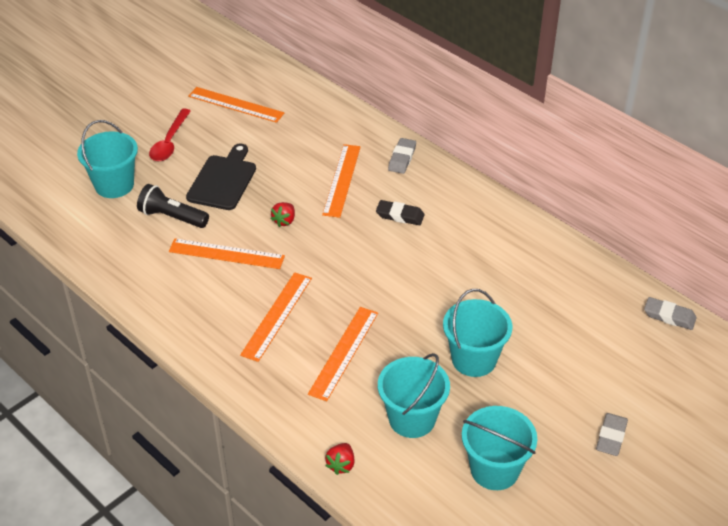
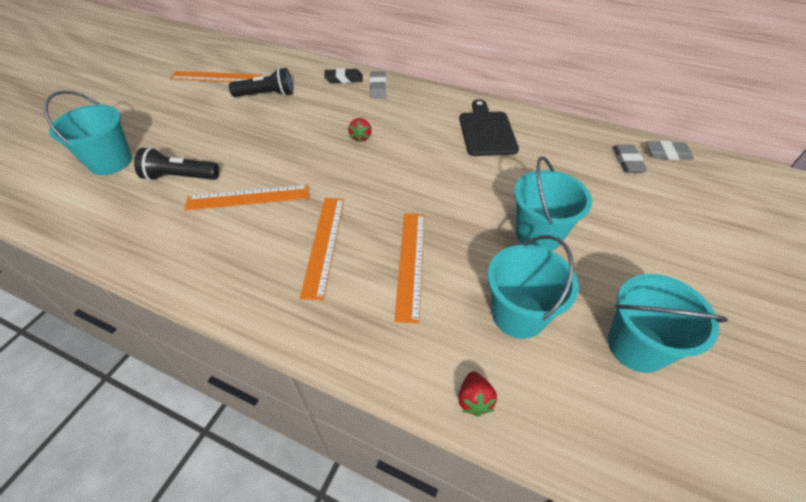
camera: 20 degrees left, 5 degrees up
red spoon [149,108,191,161] -> none
black cutting board [186,143,256,210] -> black cutting board moved to [459,99,519,156]
red strawberry [271,202,295,227] -> red strawberry moved to [348,118,372,143]
orange ruler [322,144,361,218] -> none
black eraser [376,200,425,225] -> black eraser moved to [324,68,363,83]
grey eraser [596,413,628,456] -> grey eraser moved to [613,145,647,173]
none -> black flashlight [229,68,293,97]

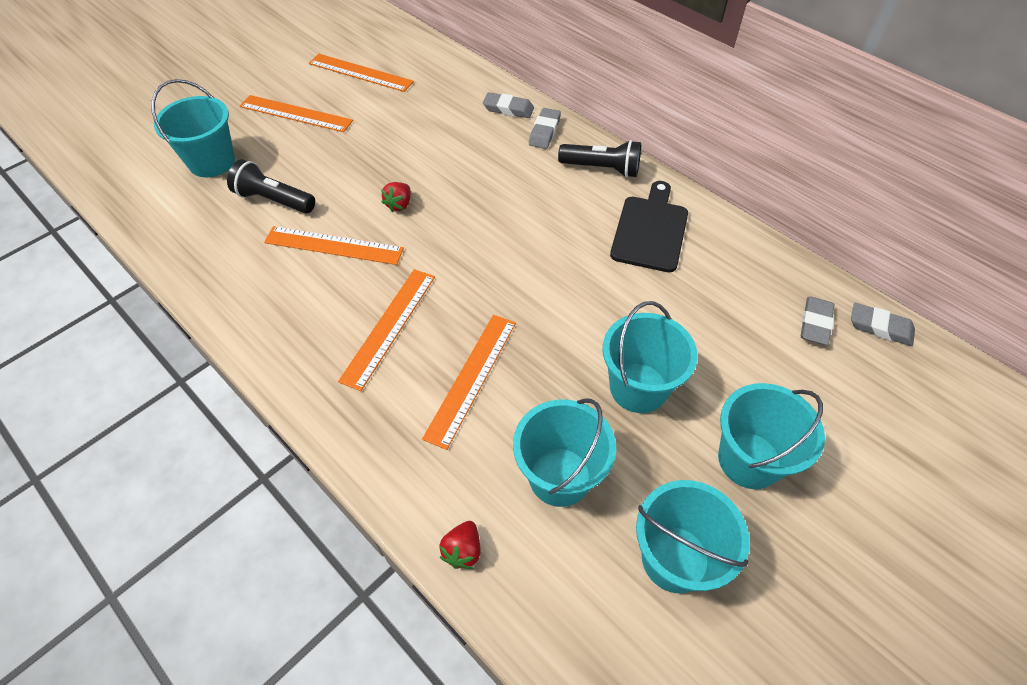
camera: 20 degrees right, 5 degrees up
black flashlight [229,68,293,97] -> black flashlight moved to [558,140,641,178]
black eraser [324,68,363,83] -> grey eraser [483,92,534,118]
red strawberry [348,118,372,143] -> red strawberry moved to [381,182,411,212]
none -> orange ruler [240,95,353,132]
none -> turquoise bucket [718,383,825,489]

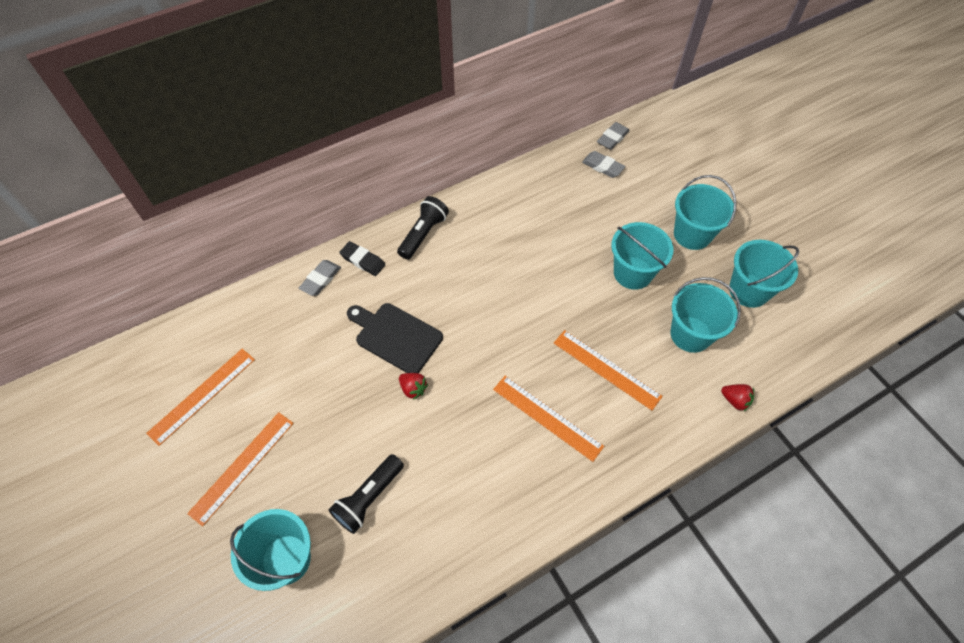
camera: 75 degrees left, 5 degrees up
orange ruler [264,226,404,265] -> none
grey eraser [529,108,561,149] -> black eraser [339,241,385,276]
black cutting board [610,181,688,272] -> black cutting board moved to [347,303,443,373]

